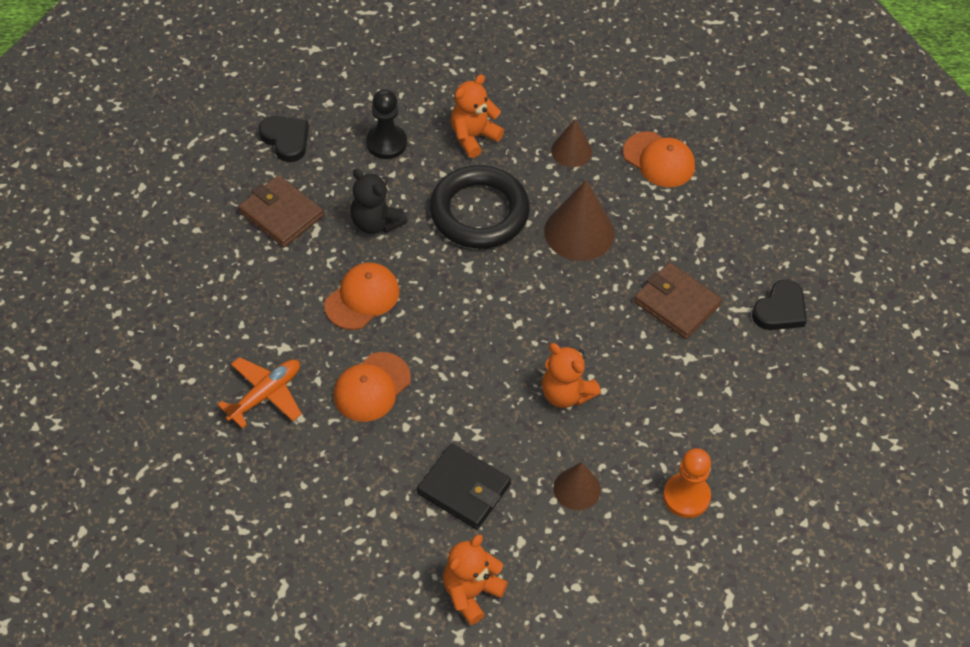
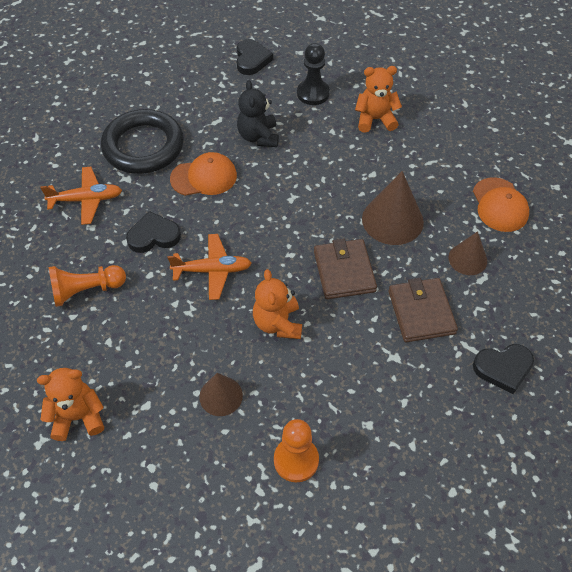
camera: 40 degrees right, 0 degrees up
brown wallet [238,175,324,247] -> brown wallet moved to [314,239,377,299]
orange cap [333,352,411,422] -> black heart [126,211,181,253]
black wallet [417,444,511,529] -> none
black ring [430,165,530,249] -> black ring moved to [101,109,184,174]
brown cone [551,119,592,167] -> brown cone moved to [448,231,487,275]
none -> orange pawn [49,265,126,307]
none -> orange plane [168,234,252,300]

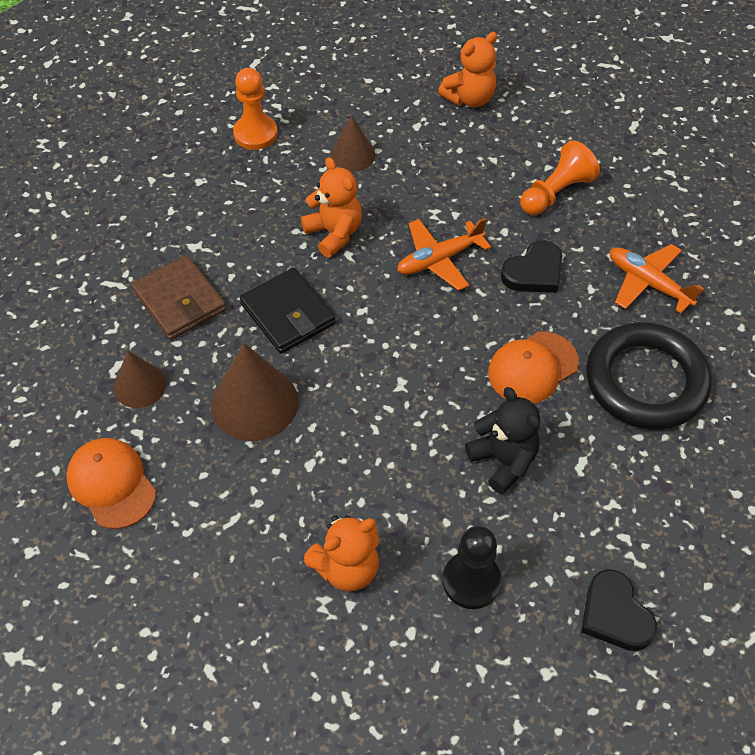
camera: 155 degrees right, 0 degrees up
orange plane [40,167,122,225] -> orange plane turned 75 degrees clockwise [610,244,704,313]
brown wallet [314,239,377,299] -> black wallet [240,268,336,354]
black heart [473,344,534,394] -> none

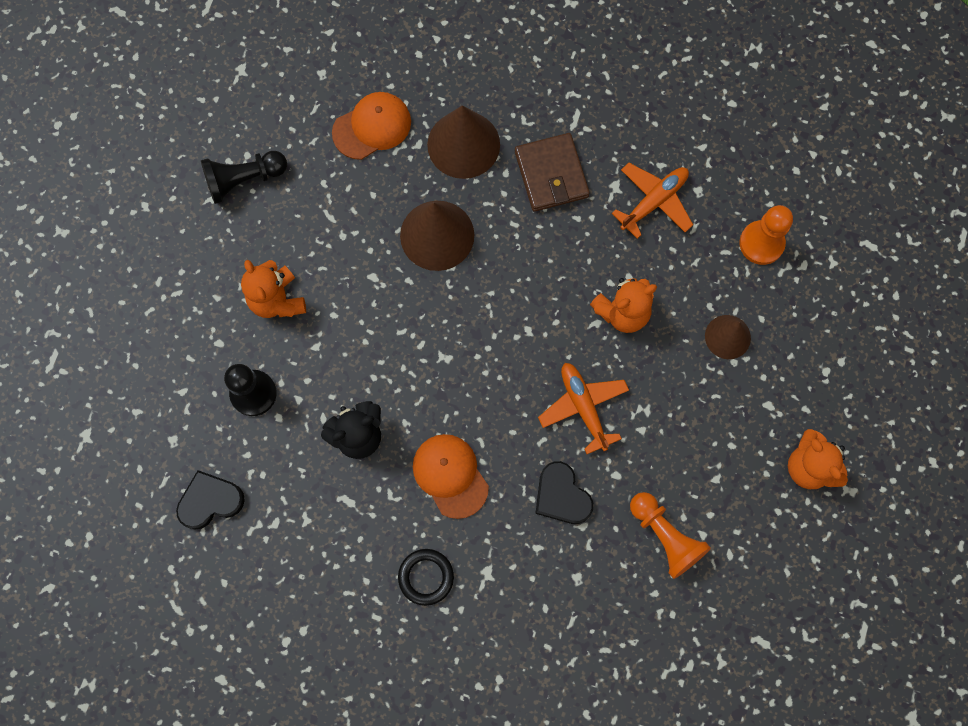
camera: 95 degrees right, 20 degrees up
brown cone [114,351,166,408] -> brown cone [427,106,500,179], size x1.65
brown wallet [131,255,226,340] -> brown wallet turned 75 degrees counterclockwise [515,133,590,212]
black wallet [240,268,336,354] -> none
black ring [586,322,712,430] -> black ring [398,549,454,606], size x0.49
orange plane [610,244,704,313] -> orange plane moved to [612,163,693,239]
none -> black pawn [201,151,287,204]

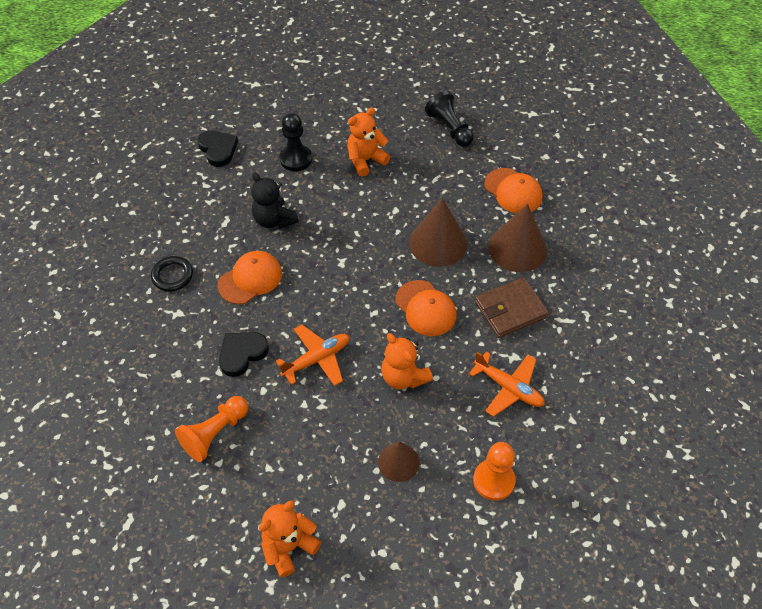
camera: 80 degrees right, 20 degrees down
none -> orange cap [395,280,456,336]

